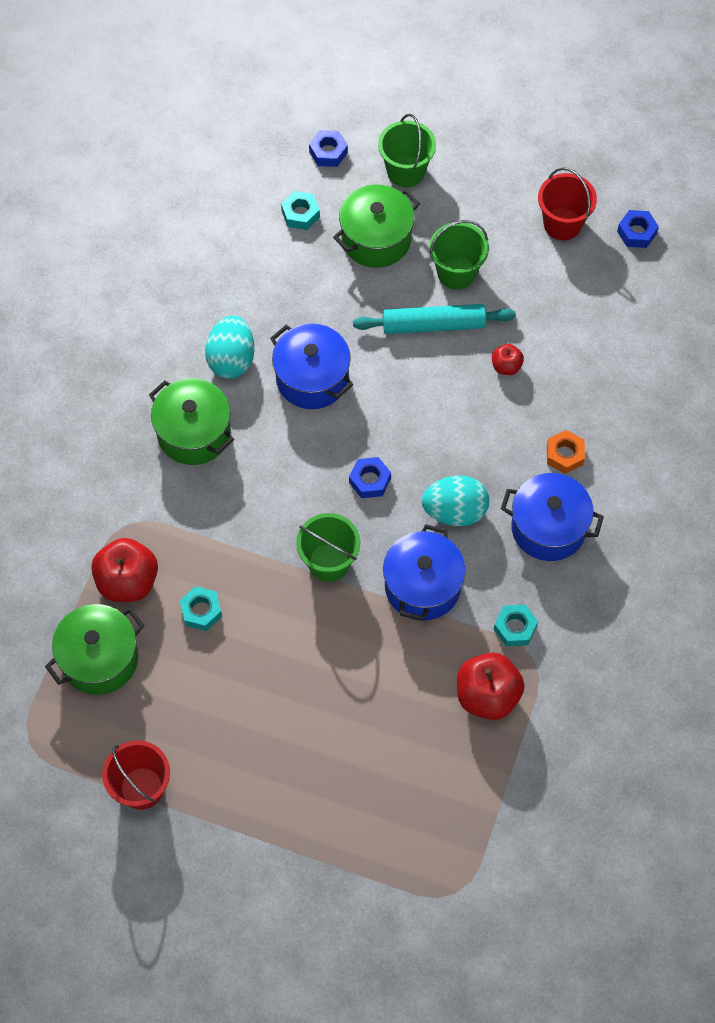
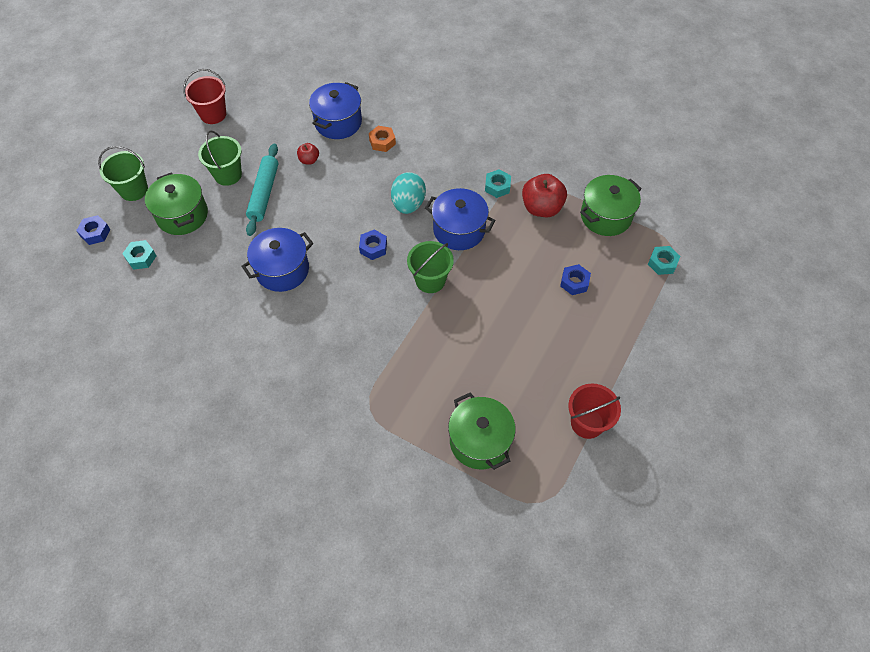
camera: 80 degrees left, 5 degrees down
red apple [91,538,158,602] -> none
green pot [149,378,234,465] -> green pot moved to [580,175,642,236]
turquoise nut [180,586,222,631] -> turquoise nut moved to [648,246,680,275]
turquoise egg [205,315,255,379] -> none
blue pot [501,473,604,561] -> blue pot moved to [309,82,362,139]
blue nut [617,210,659,248] -> blue nut moved to [560,264,591,295]

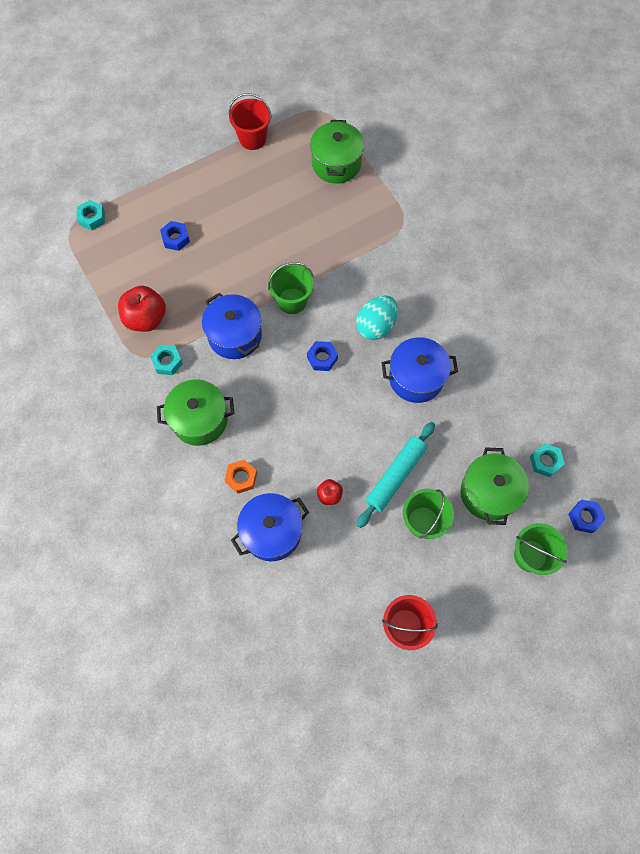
camera: 150 degrees left, 10 degrees up
turquoise egg [391,172,426,214] -> turquoise egg moved to [356,295,398,340]
green pot [580,175,642,236] -> green pot moved to [157,379,234,446]

